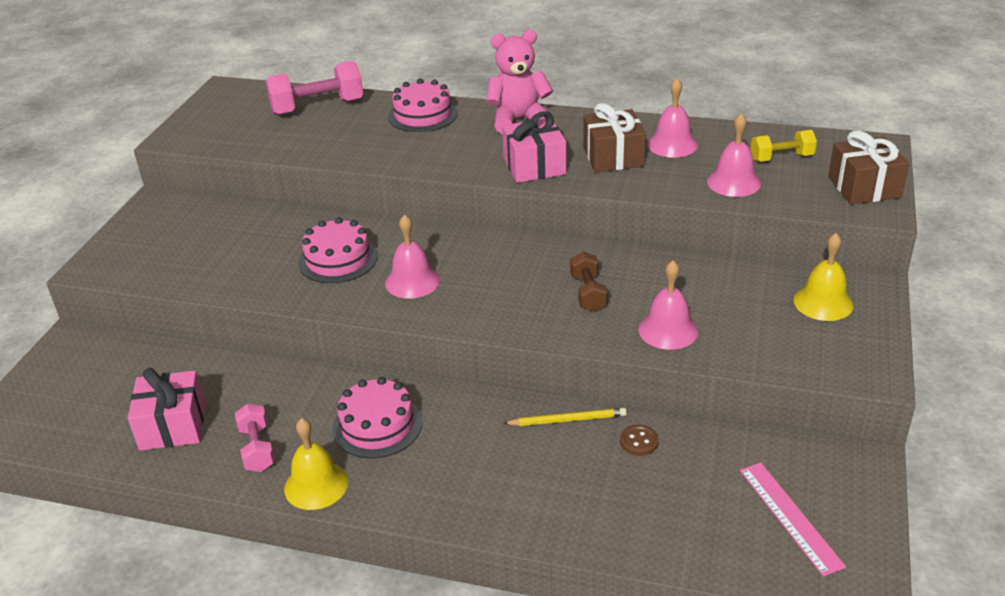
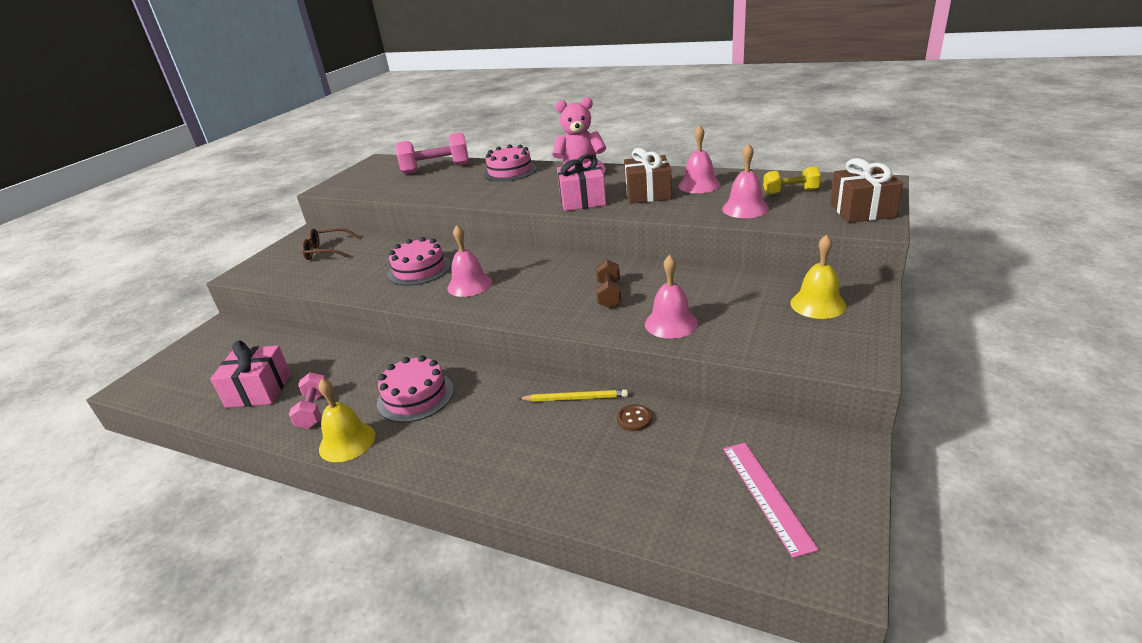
camera: 10 degrees right, 5 degrees down
none -> brown glasses [302,228,359,260]

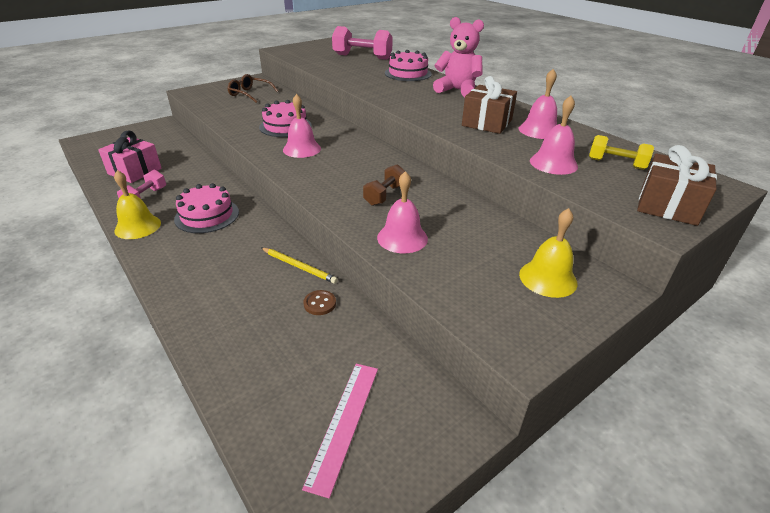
camera: 25 degrees right, 5 degrees up
pink gift [557,154,606,211] -> none

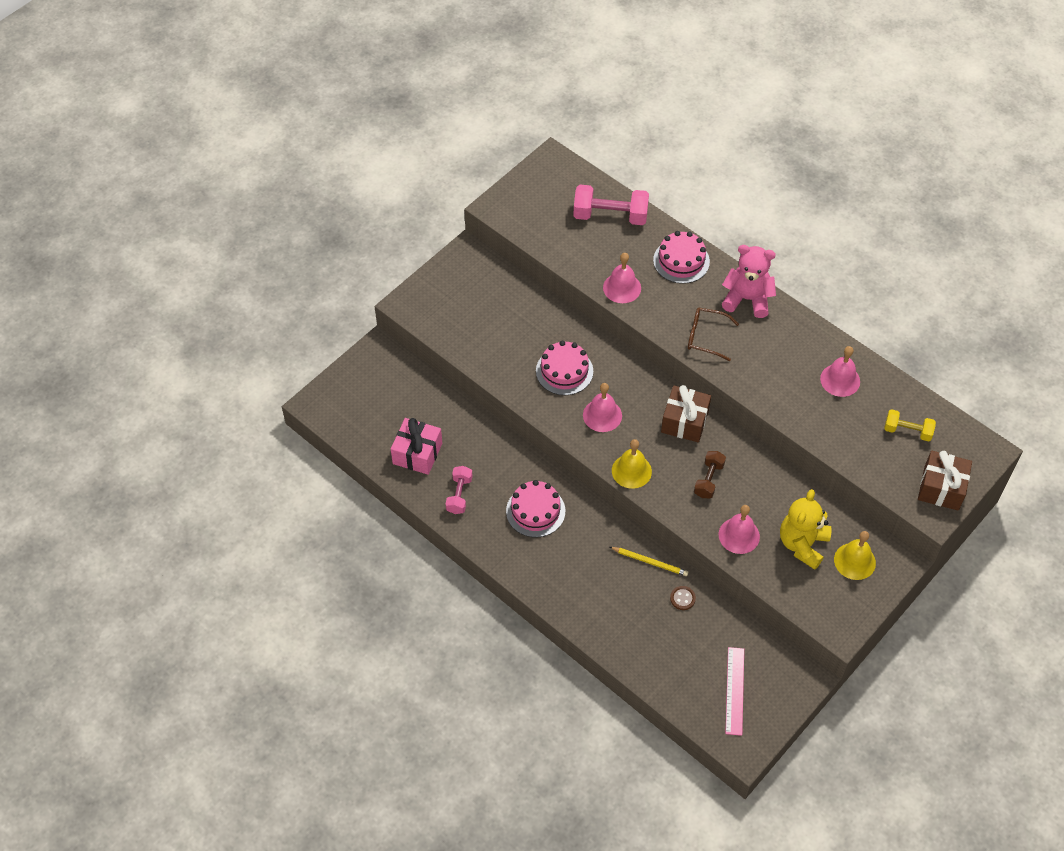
camera: 10 degrees left, 20 degrees up
yellow bell [114,170,161,239] -> yellow bell moved to [612,439,652,489]
brown glasses [228,74,279,103] -> brown glasses moved to [688,308,739,361]
brown gift [462,76,517,134] -> brown gift moved to [661,385,711,442]
pink bell [530,96,578,175] -> pink bell moved to [603,253,641,303]
none -> yellow teddy bear [780,489,832,570]

